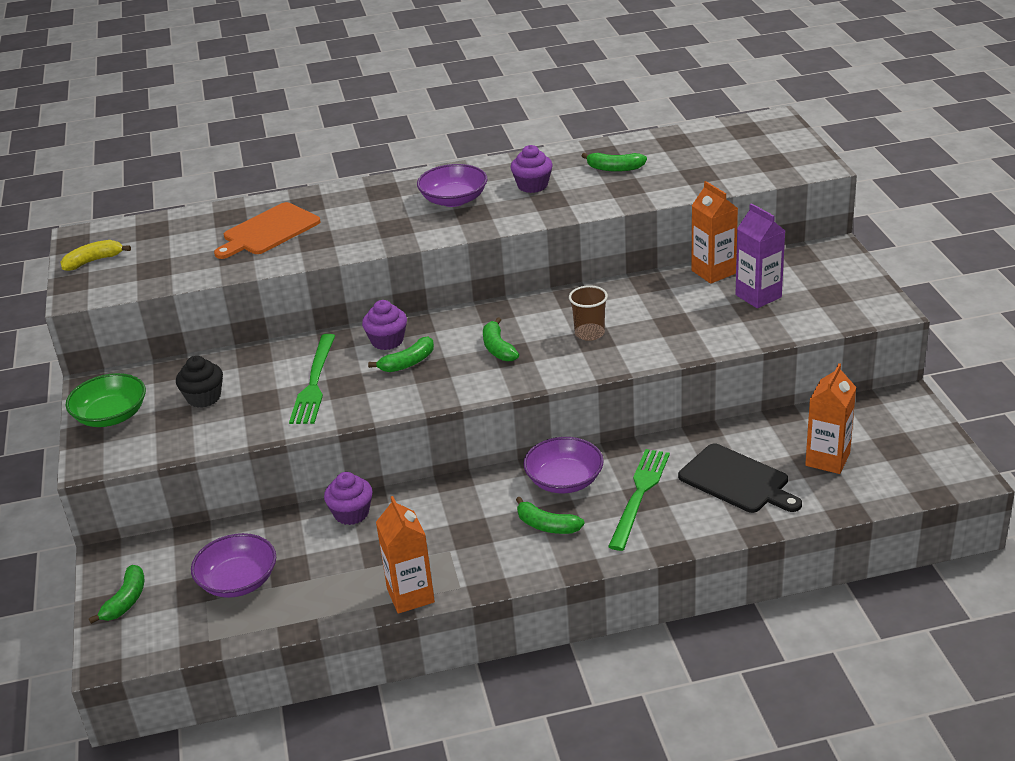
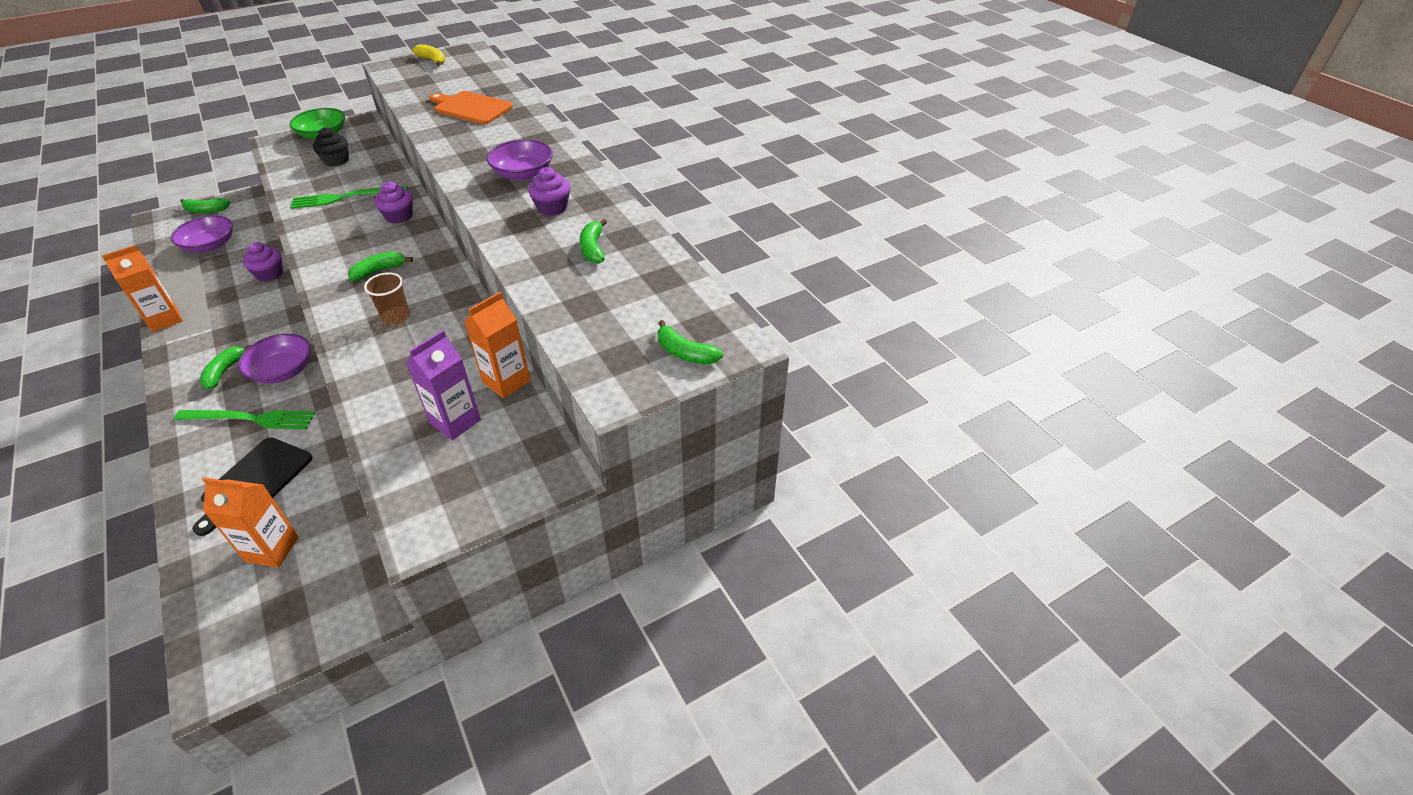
camera: 70 degrees right, 10 degrees up
green banana [368,336,434,372] -> green banana moved to [658,320,723,365]

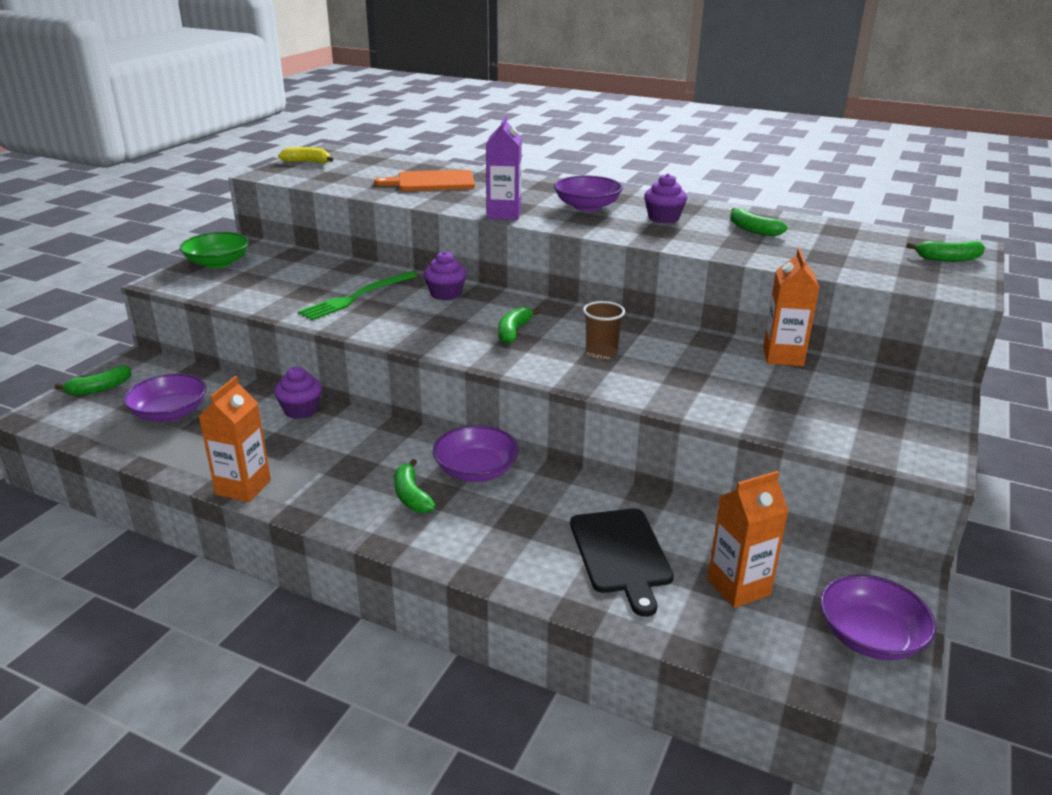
camera: 35 degrees left, 15 degrees down
green fork [174,410,315,430] -> none
black cupcake [313,127,349,167] -> none
purple carton [406,330,481,440] -> purple carton moved to [486,115,522,220]
none -> purple bowl [820,574,937,660]

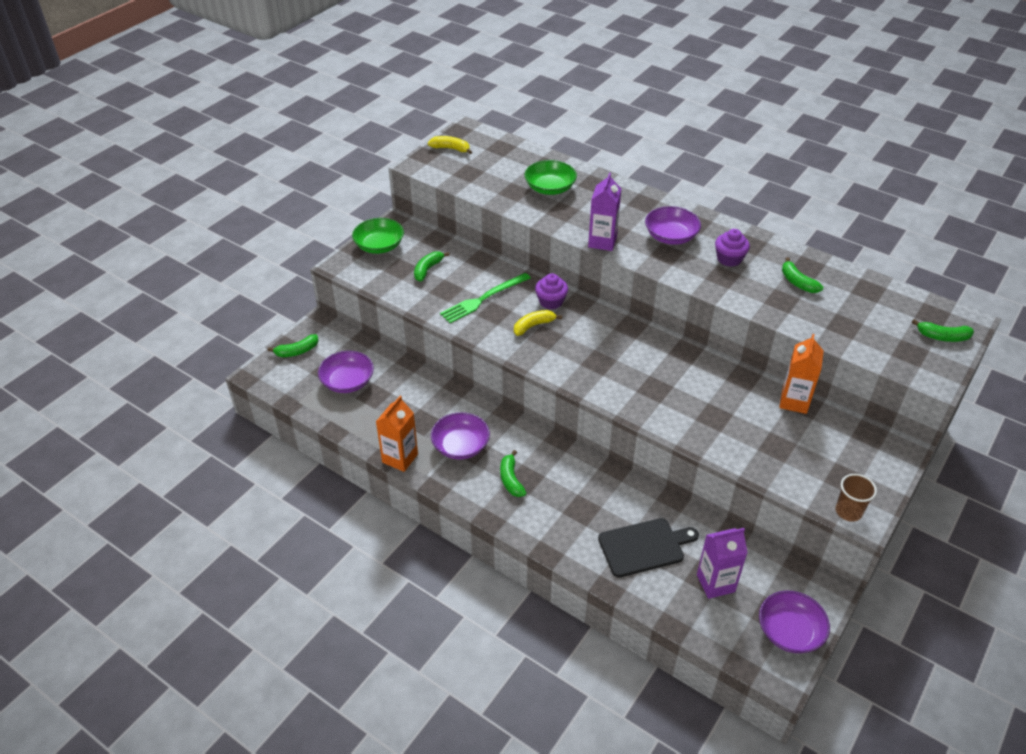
camera: 10 degrees right, 15 degrees up
purple cupcake [274,367,322,419] -> none
orange cutting board [374,170,475,191] -> green bowl [525,160,577,195]
purple bowl [432,425,519,482] -> purple bowl moved to [431,412,490,459]
green banana [498,307,540,344] -> green banana moved to [414,251,449,282]
black cutting board [570,509,674,617] -> black cutting board turned 105 degrees counterclockwise [598,518,699,578]
brown cup [583,301,625,360] -> brown cup moved to [835,474,877,522]
orange carton [708,471,789,608] -> purple carton [697,528,747,599]
none -> yellow banana [514,310,562,336]

